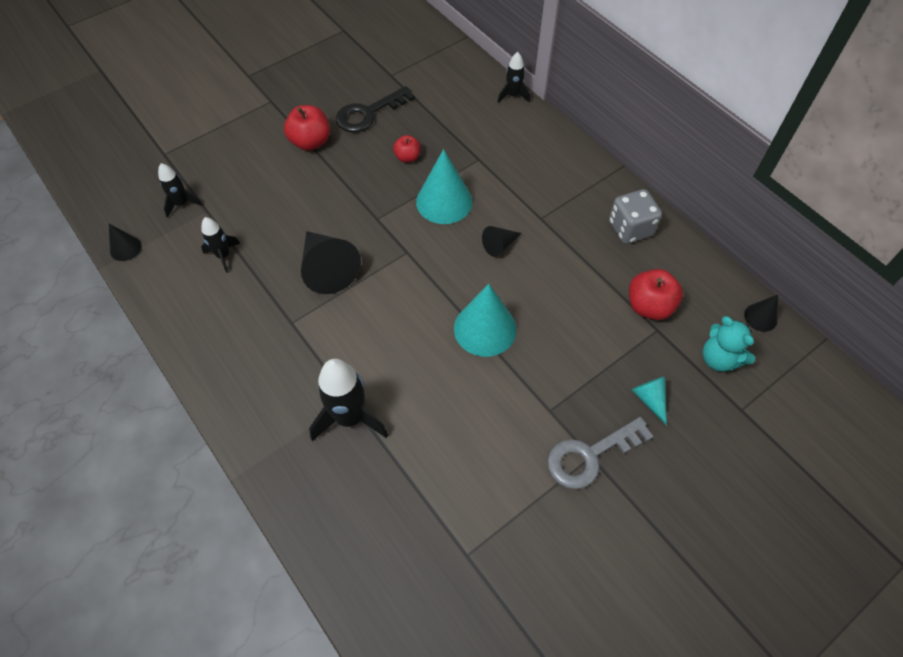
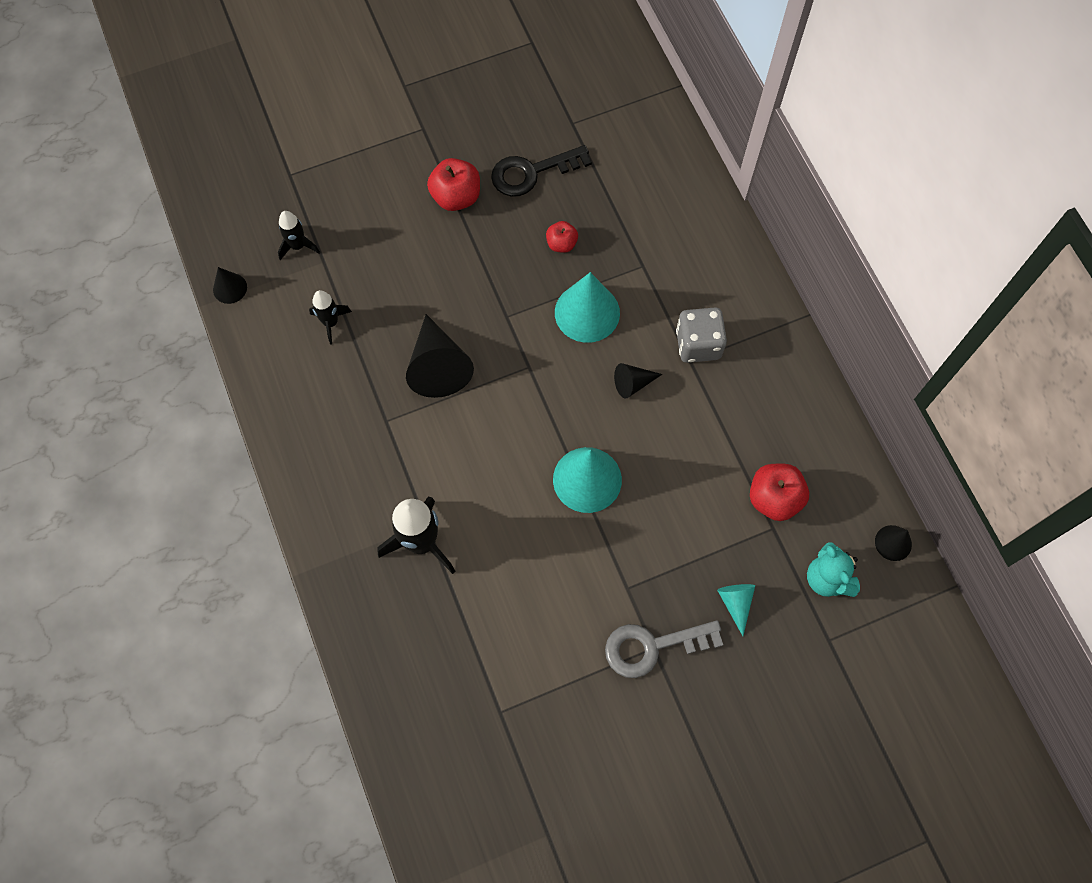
camera: 15 degrees right, 10 degrees up
black rocket [498,52,530,103] -> none
grey dice [609,189,662,244] -> grey dice moved to [676,307,727,363]

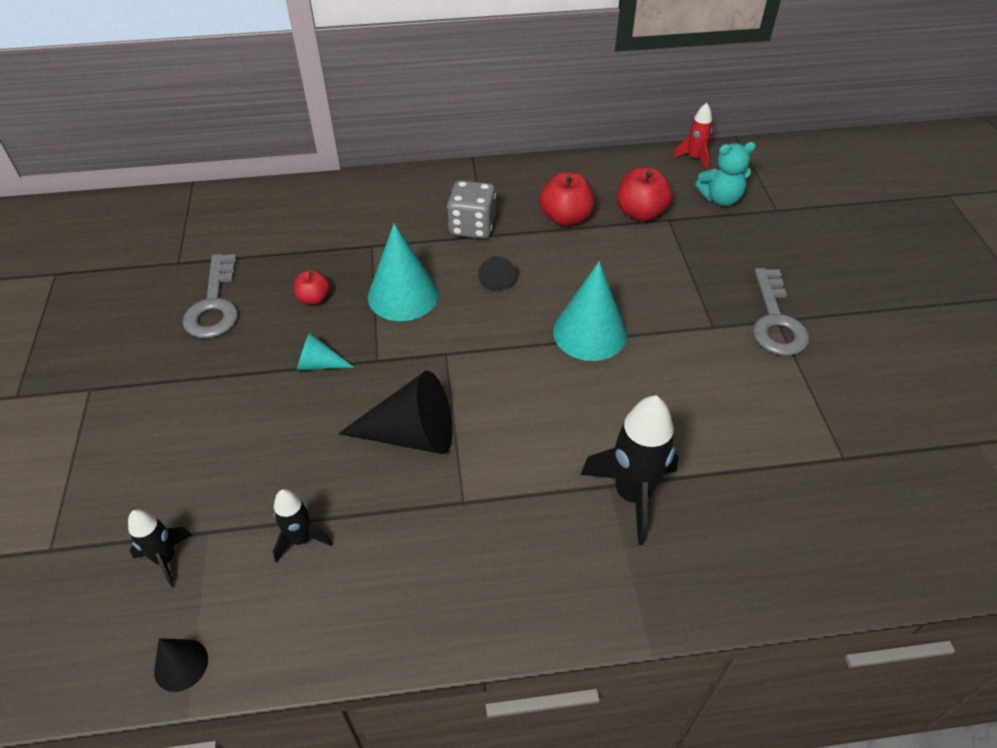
camera: 75 degrees left, 20 degrees down
red apple [427,158,480,211] -> red apple moved to [539,172,594,226]
black key [491,145,592,197] -> grey key [183,254,238,338]
turquoise cone [717,584,755,636] -> turquoise cone moved to [297,332,354,370]
black cone [875,525,912,561] -> red rocket [673,103,712,170]

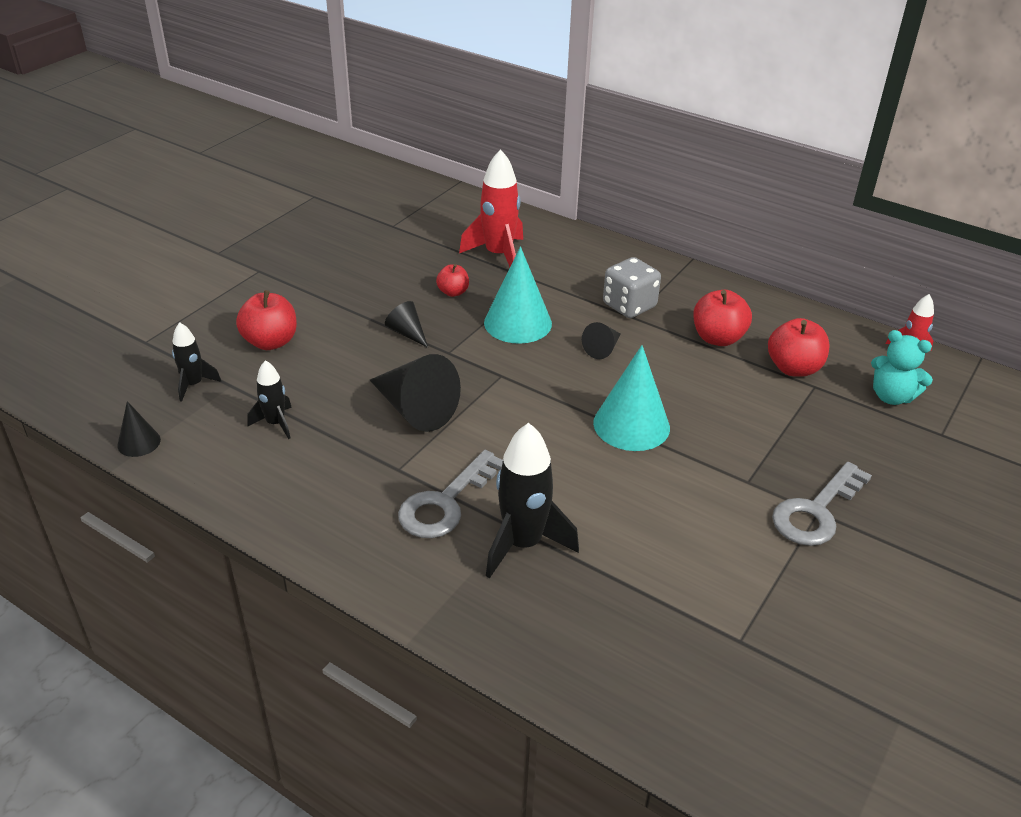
camera: 40 degrees right, 10 degrees down
grey key [183,254,238,338] -> grey key moved to [398,450,503,538]
turquoise cone [297,332,354,370] -> black cone [385,301,428,348]
none -> red apple [236,290,297,350]
none -> red rocket [459,149,523,267]

